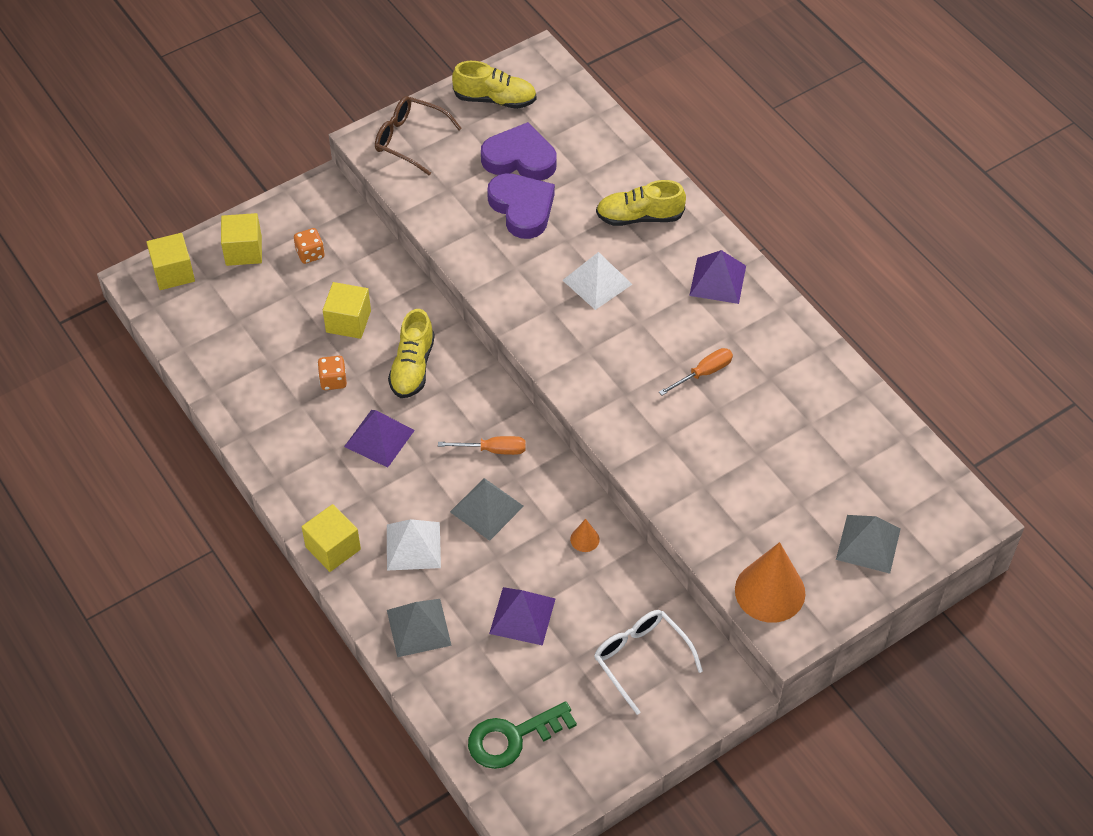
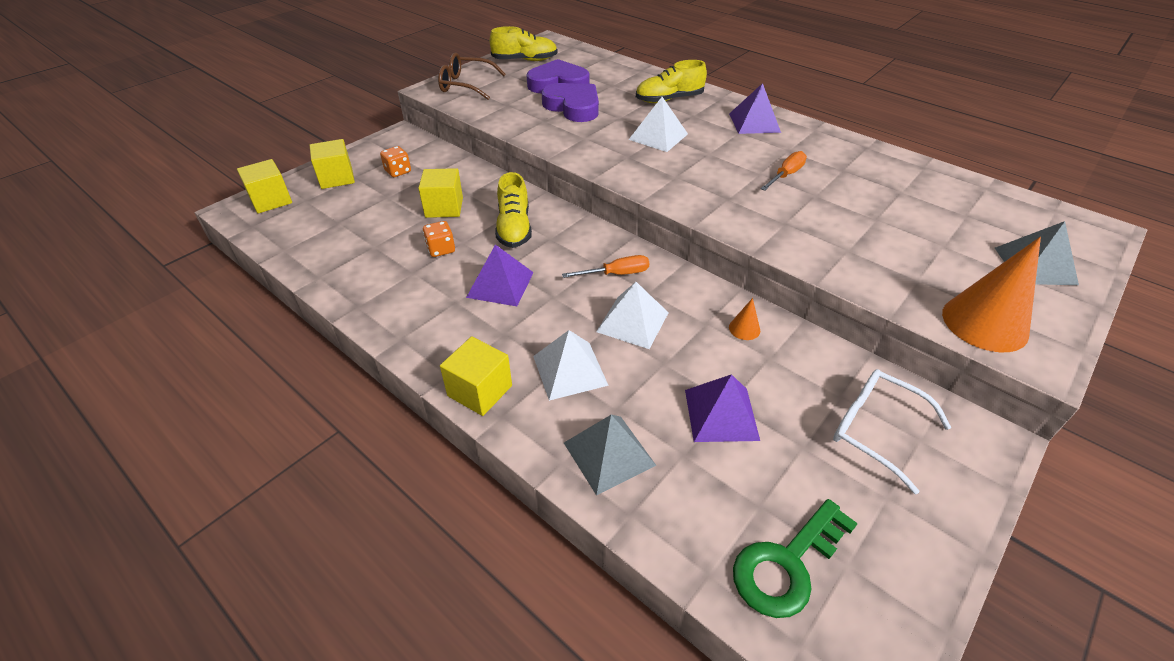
camera: 15 degrees left, 10 degrees down
grey pyramid [450,478,524,541] -> white pyramid [596,282,669,349]

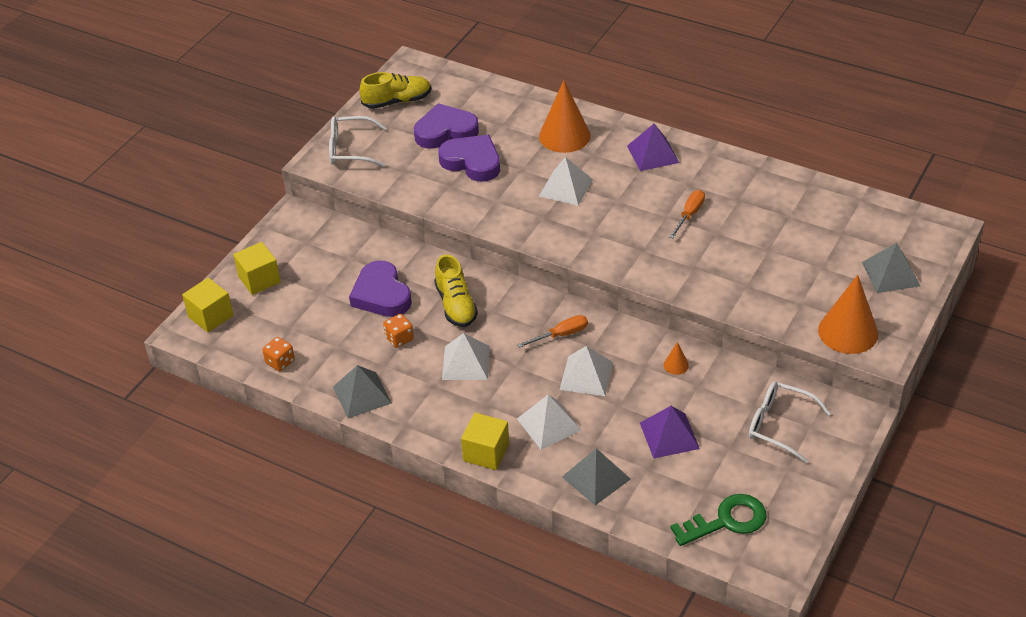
camera: 10 degrees left, 0 degrees up
orange dice [380,146,411,177] -> orange dice moved to [263,337,295,371]
yellow cube [418,168,463,218] -> purple heart [349,261,412,317]
brown glasses [438,52,506,100] -> white glasses [329,116,386,167]
purple pyramid [466,245,534,306] -> white pyramid [442,333,490,380]
yellow shoe [636,60,707,103] -> orange cone [539,80,591,153]
green key [733,499,858,618] -> green key turned 150 degrees counterclockwise [670,494,767,546]
none -> grey pyramid [333,365,392,418]

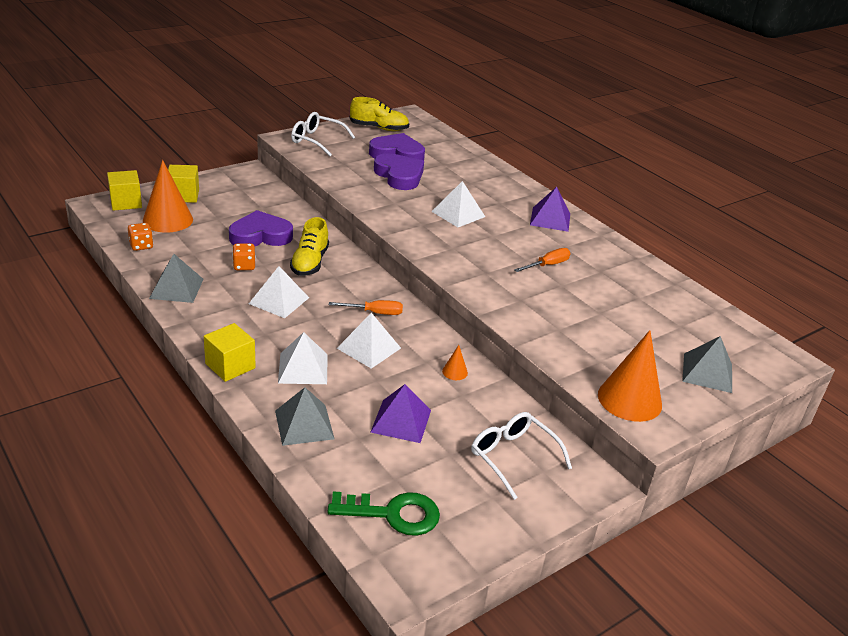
camera: 20 degrees right, 10 degrees down
purple heart [349,261,412,317] -> purple heart turned 75 degrees clockwise [229,210,293,246]
orange cone [539,80,591,153] -> orange cone moved to [143,160,193,233]

